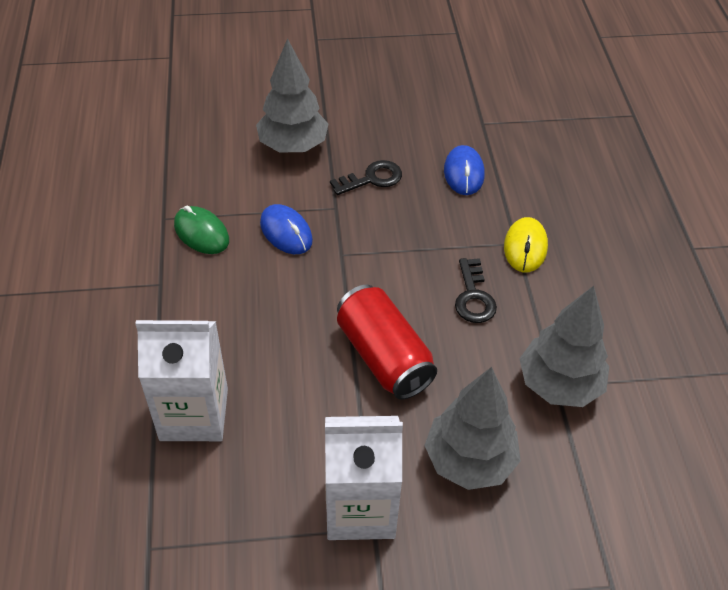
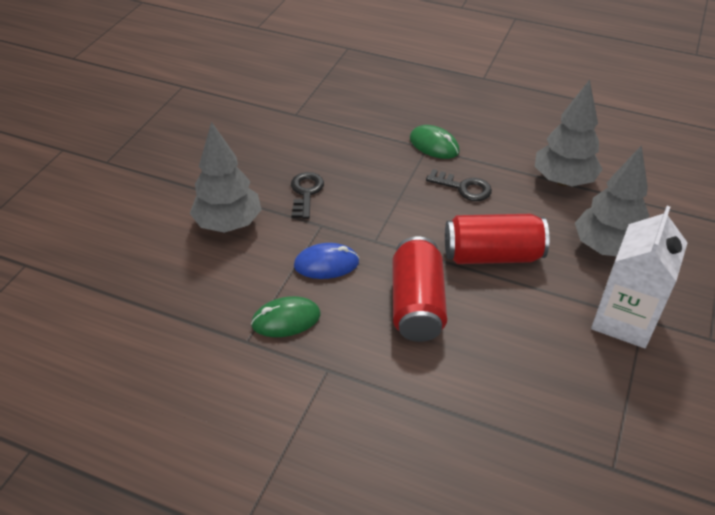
camera: 60 degrees left, 5 degrees down
white carton [135,320,228,441] -> none
blue mouse [444,145,485,195] -> none
yellow mouse [504,217,548,272] -> green mouse [410,125,460,159]
none -> red can [392,237,447,342]

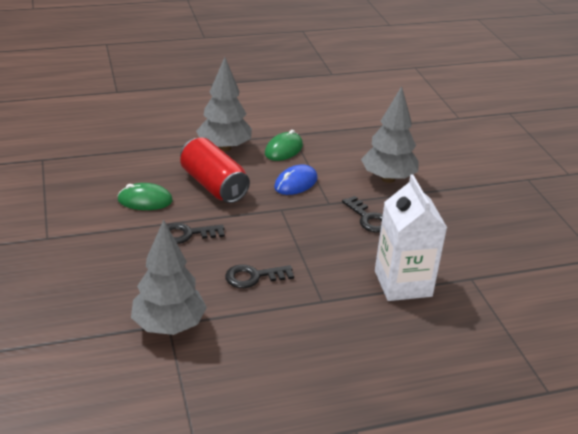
camera: 140 degrees right, 10 degrees down
green mouse [410,125,460,159] -> green mouse moved to [117,183,173,210]
red can [445,214,549,264] -> black key [167,223,225,244]
grey tree [575,145,649,256] -> grey tree moved to [196,57,252,152]
white carton [591,206,688,348] -> white carton moved to [375,174,447,301]

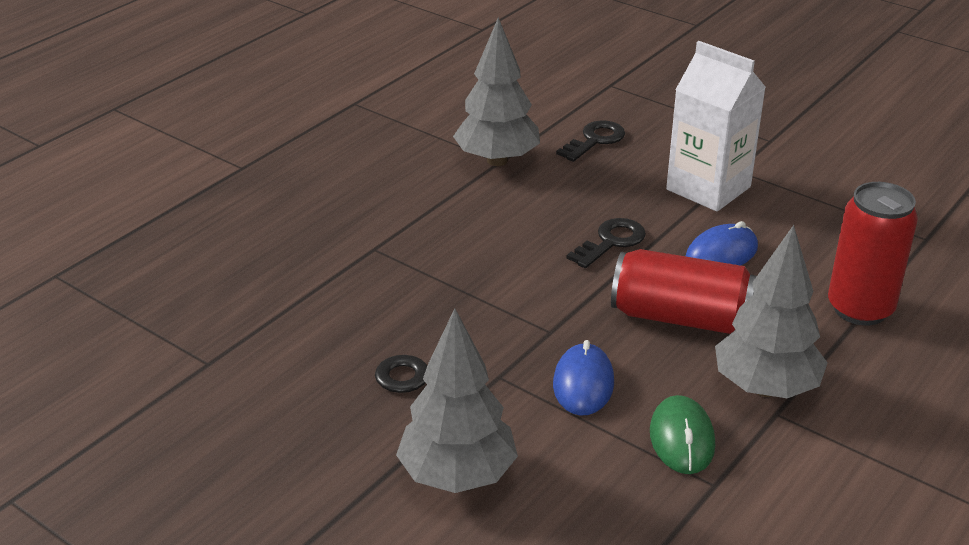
camera: 145 degrees right, 0 degrees up
green mouse [117,183,173,210] -> blue mouse [686,221,758,265]
black key [225,264,294,288] -> black key moved to [556,120,625,162]
white carton [375,174,447,301] -> white carton moved to [666,41,766,212]
none -> red can [828,182,918,326]

